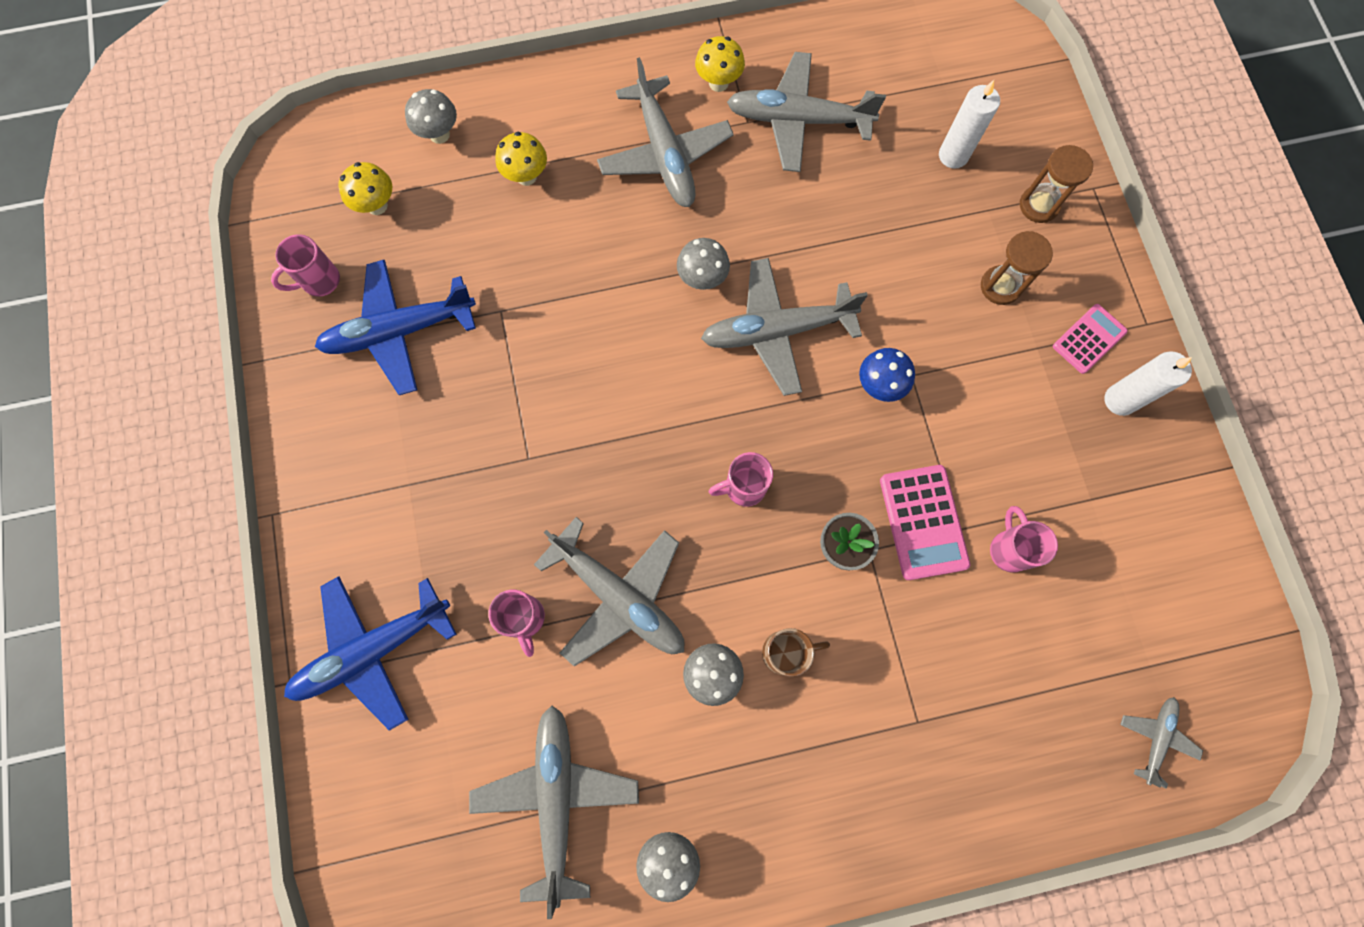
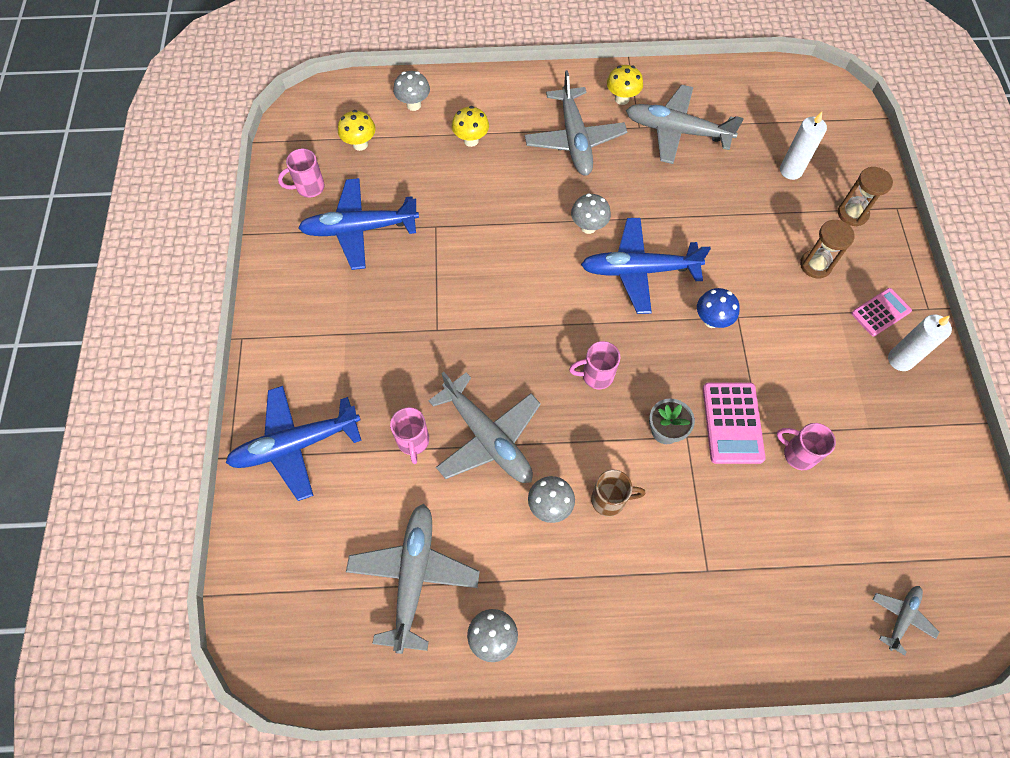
camera: 10 degrees right, 10 degrees down
grey plane [701,258,868,396] -> blue plane [581,218,711,314]
pink mug [990,506,1058,573] -> pink mug turned 60 degrees counterclockwise [777,423,836,470]

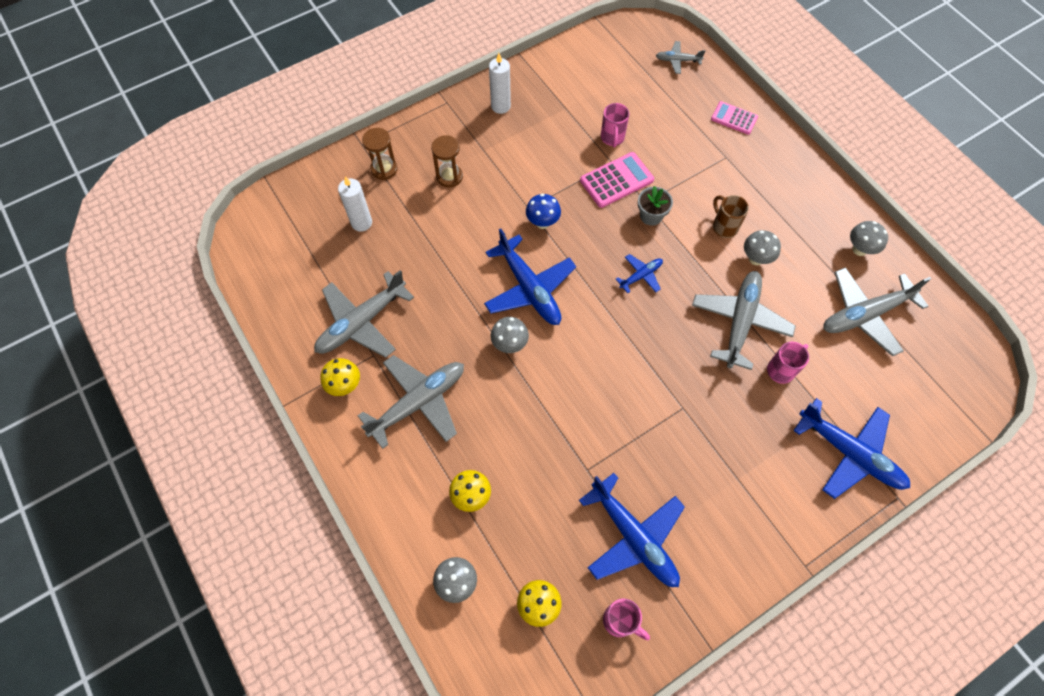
camera: 120 degrees left, 0 degrees up
pink mug [569,341,620,389] -> blue plane [616,254,663,293]
grey plane [626,85,744,164] -> grey plane turned 60 degrees clockwise [314,270,414,358]
pink calculator [851,288,912,336] -> pink calculator moved to [711,101,758,135]

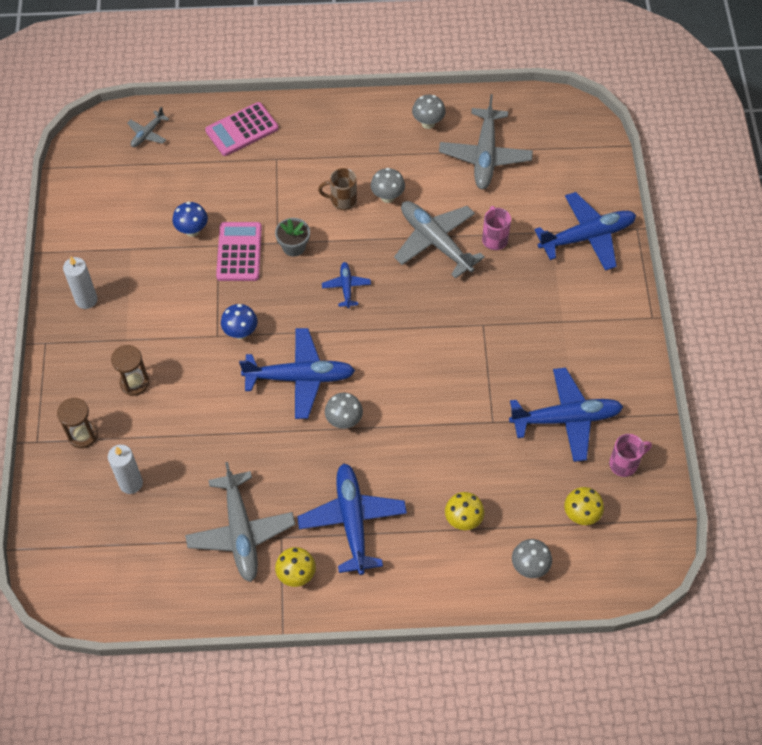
camera: 60 degrees left, 5 degrees down
grey plane [358,355,464,449] -> blue plane [297,463,407,575]
pink mug [601,103,629,148] -> blue mushroom [173,202,208,237]
pink calculator [711,101,758,135] -> pink calculator [205,102,279,156], size x1.51

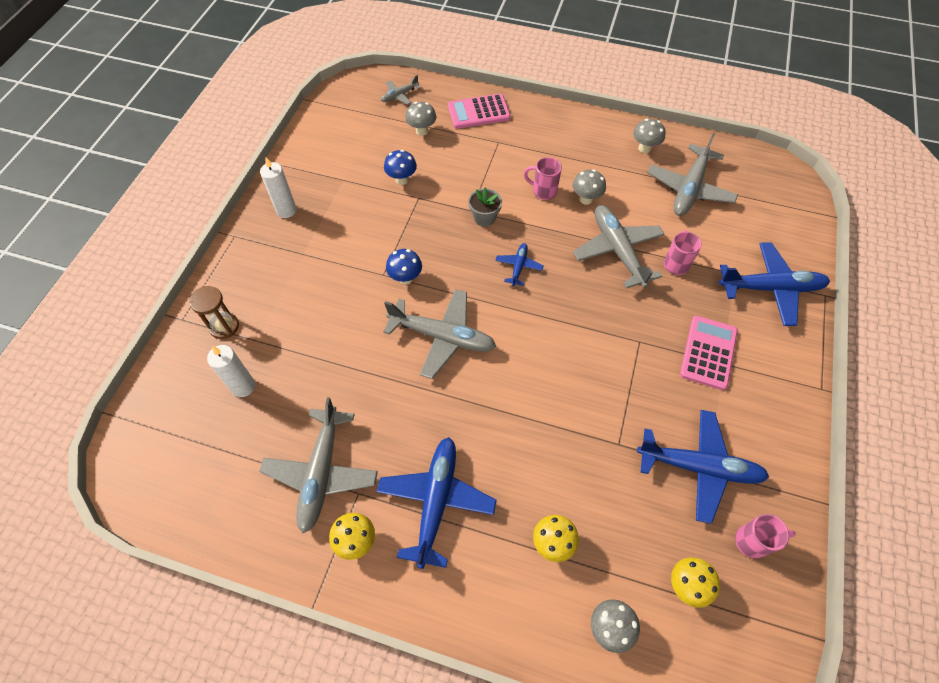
camera: 20 degrees right, 0 degrees up
brown hourglass [111,345,149,396] -> none
pink calculator [216,222,262,281] -> pink calculator moved to [680,316,738,390]
blue plane [239,328,355,419] -> grey plane [383,289,496,379]
brown mug [318,168,357,210] -> pink mug [524,157,562,200]
grey mushroom [325,393,363,429] -> grey mushroom moved to [405,102,436,136]

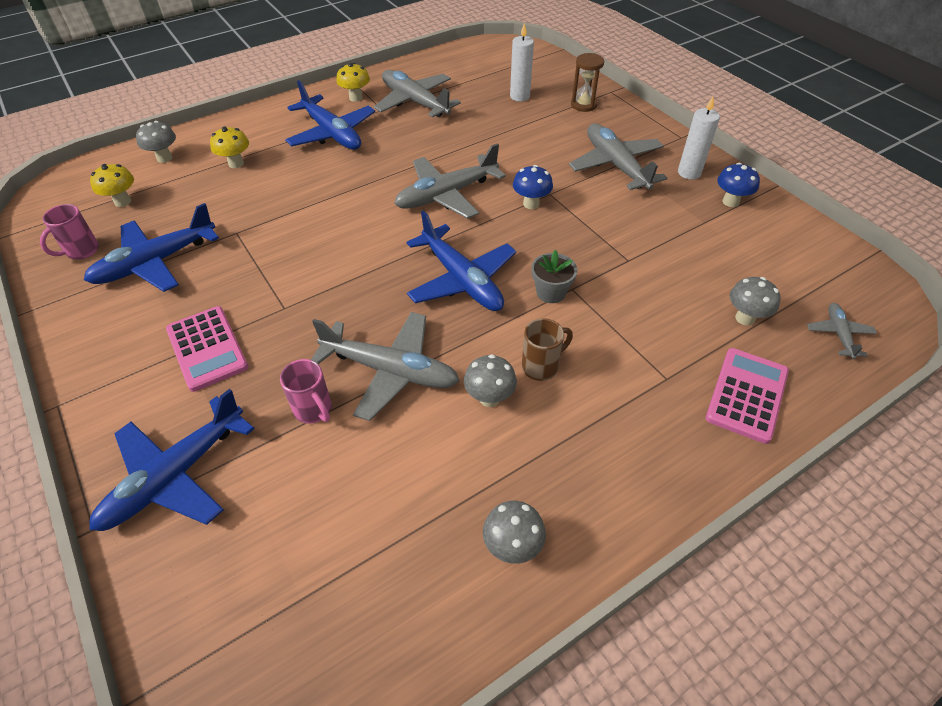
camera: 130 degrees right, 10 degrees down
blue mushroom [384,150,417,185] -> blue mushroom moved to [717,163,760,207]
blue plane [495,243,544,286] -> blue plane [406,210,516,311], size x2.01
pink mug [524,157,562,200] -> brown mug [522,318,573,381]
grey plane [647,133,738,216] -> grey plane moved to [569,123,667,190]

